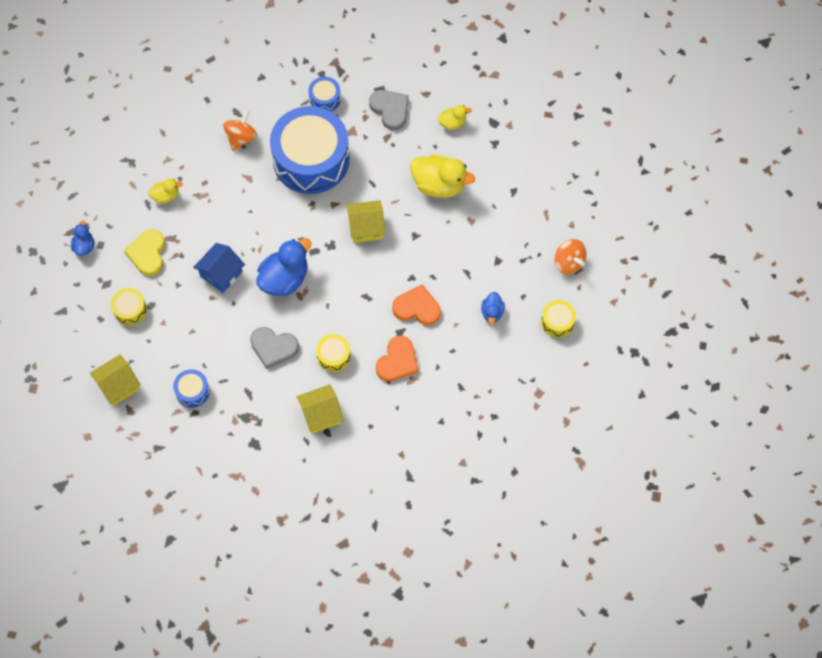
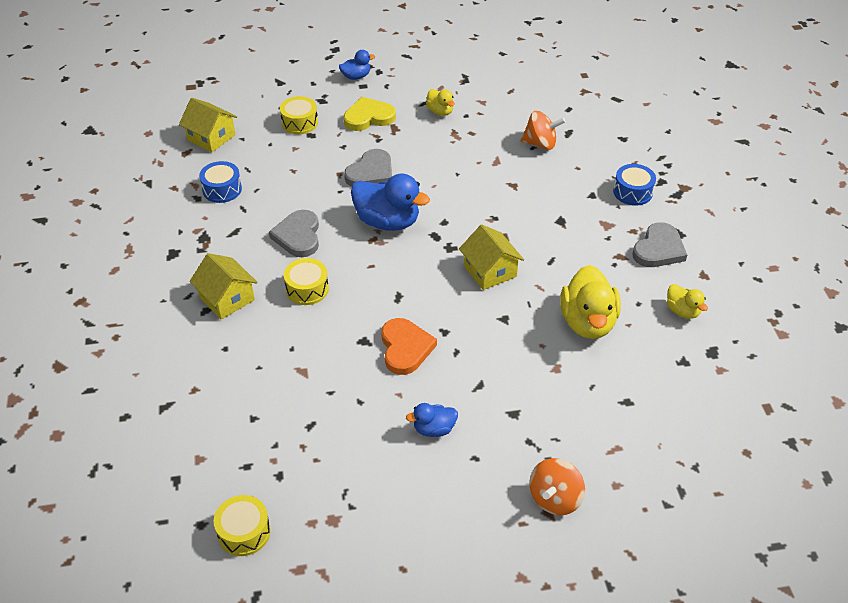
camera: 70 degrees right, 20 degrees down
blue house [193,243,245,293] -> grey heart [344,149,392,187]
blue drum [270,106,350,194] -> none
orange heart [376,336,419,382] -> none
yellow drum [541,300,576,338] -> yellow drum moved to [214,495,271,556]

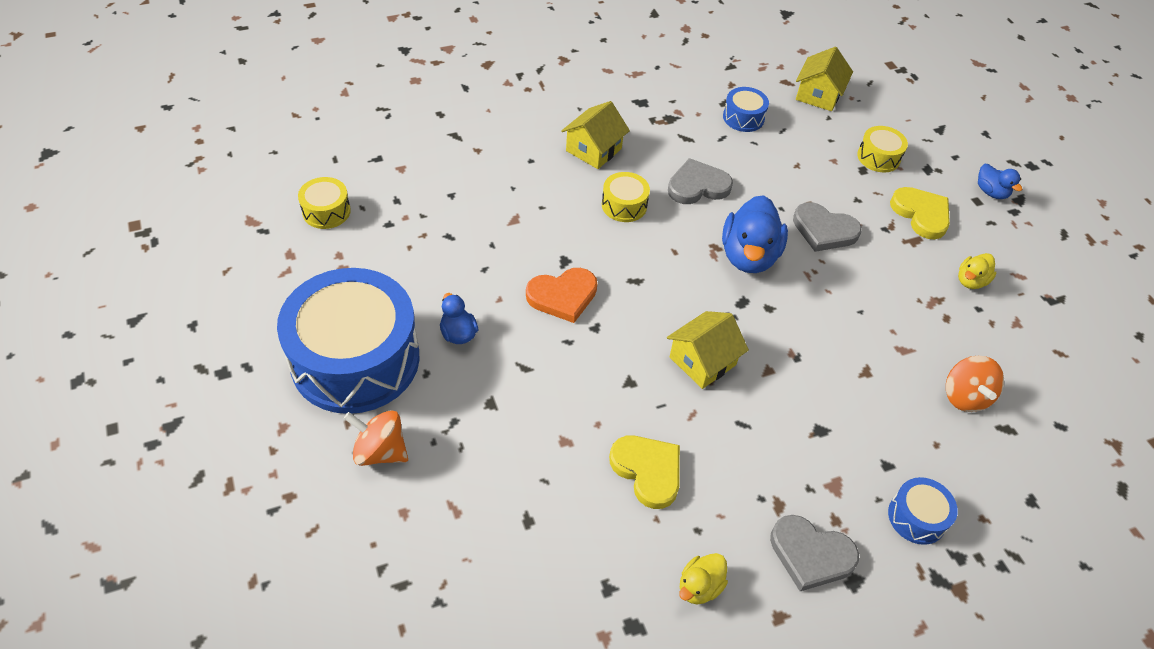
camera: 75 degrees right, 5 degrees up
yellow duck [560,265,621,339] -> yellow heart [609,435,680,509]
none -> blue drum [277,268,420,414]

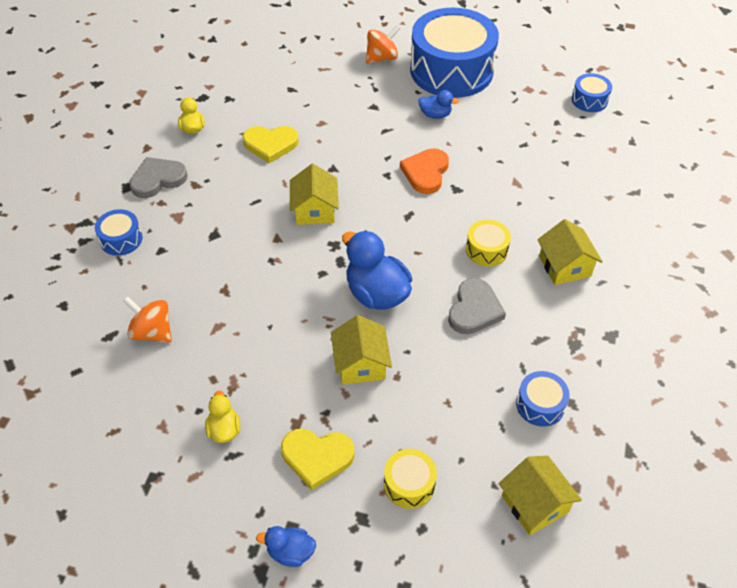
camera: 130 degrees right, 0 degrees up
yellow drum [298,177,351,229] -> blue drum [572,73,612,112]
grey heart [793,202,862,252] -> yellow house [331,315,392,384]

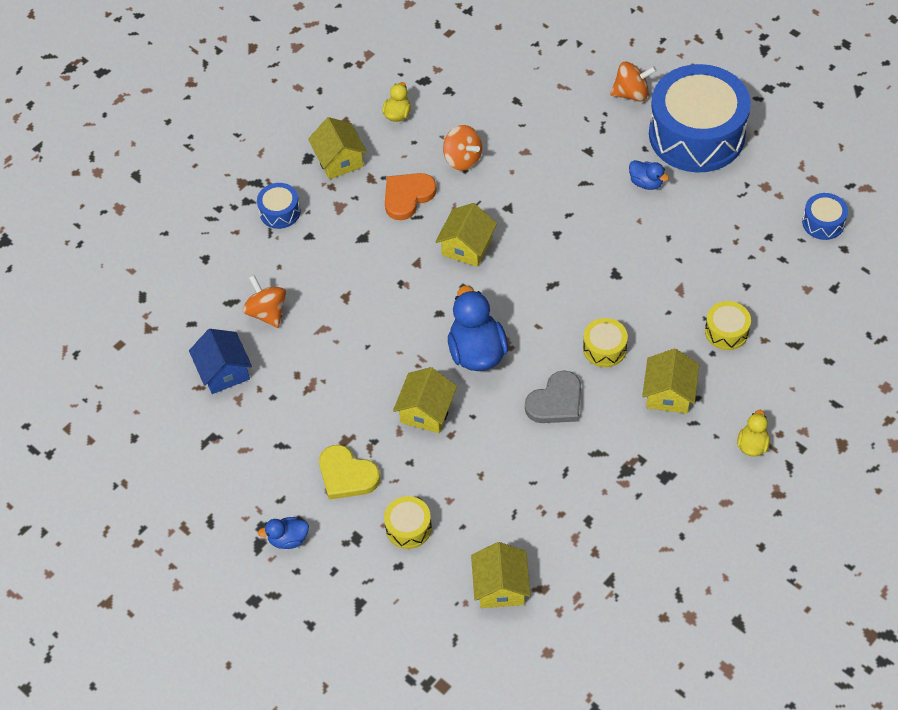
camera: 30 degrees right, 5 degrees up
grey heart [129,157,188,198] -> yellow house [308,117,367,179]
yellow duck [205,391,240,443] -> yellow duck moved to [737,410,770,456]
yellow heart [243,126,299,163] -> orange spinning top [443,125,482,171]
blue duck [256,526,316,567] -> blue duck turned 45 degrees counterclockwise [258,517,309,549]
orange heart [400,148,449,194] -> orange heart moved to [385,173,437,220]
blue drum [516,371,570,427] -> none
none -> blue house [189,329,252,394]
none -> yellow drum [705,301,751,350]

